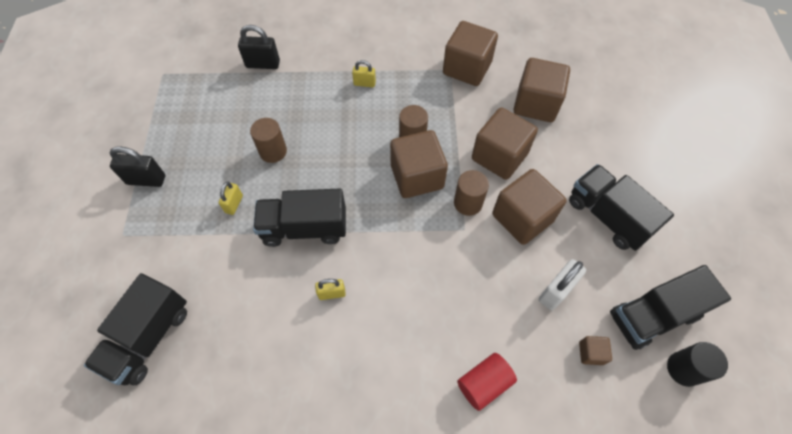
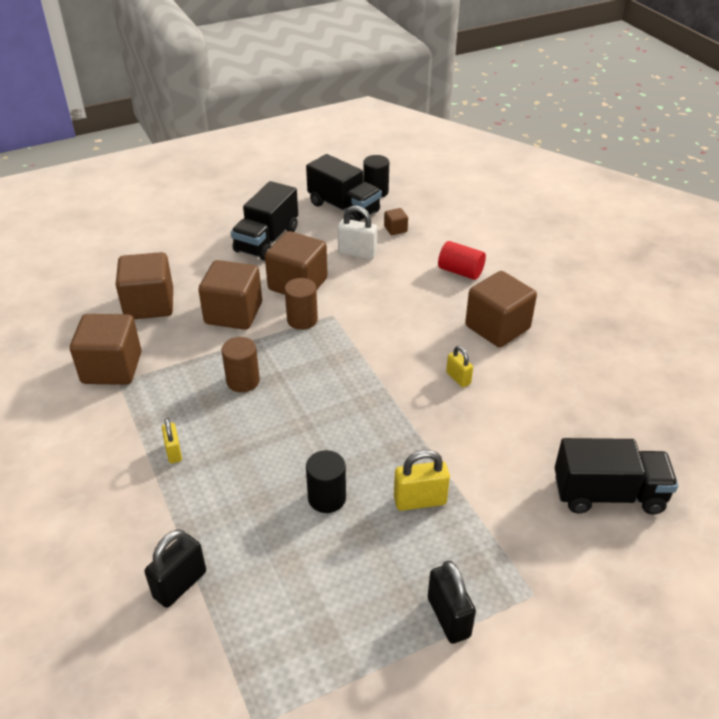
camera: 115 degrees left, 20 degrees down
yellow padlock [219,182,243,215] -> yellow padlock [394,450,450,511], size x1.59
black padlock [238,25,280,69] -> black padlock turned 60 degrees clockwise [145,529,206,608]
brown cylinder [250,118,287,163] -> black cylinder [306,450,346,513]
black truck [253,189,346,247] -> none
brown cube [390,130,448,198] -> brown cube moved to [465,271,537,347]

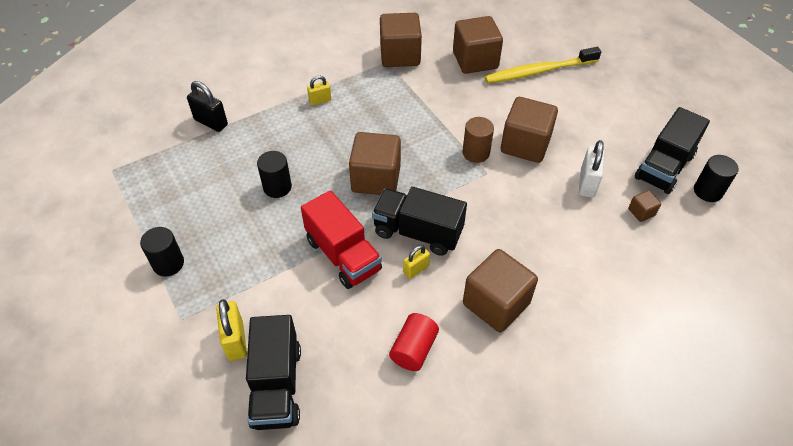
camera: 85 degrees right, 10 degrees up
brown cube [198,260,262,330] -> brown cube moved to [349,132,401,195]
brown cylinder [222,337,260,393] -> none
black truck [231,181,298,260] -> black truck moved to [372,187,467,256]
yellow padlock [394,450,450,511] -> yellow padlock moved to [216,299,247,361]
black padlock [428,560,476,644] -> black cylinder [140,227,184,276]
red cylinder [438,241,486,280] -> red cylinder moved to [389,313,439,371]
none -> red truck [301,190,382,289]
none -> yellow toothbrush [485,47,601,83]

